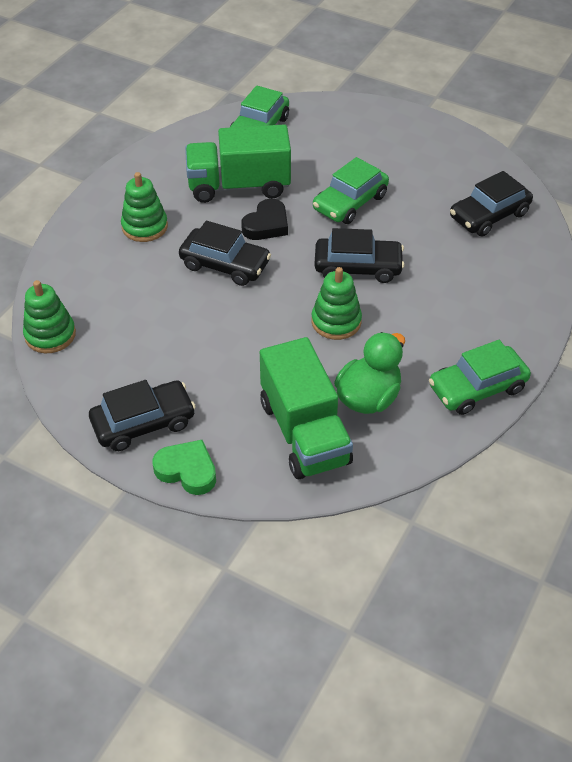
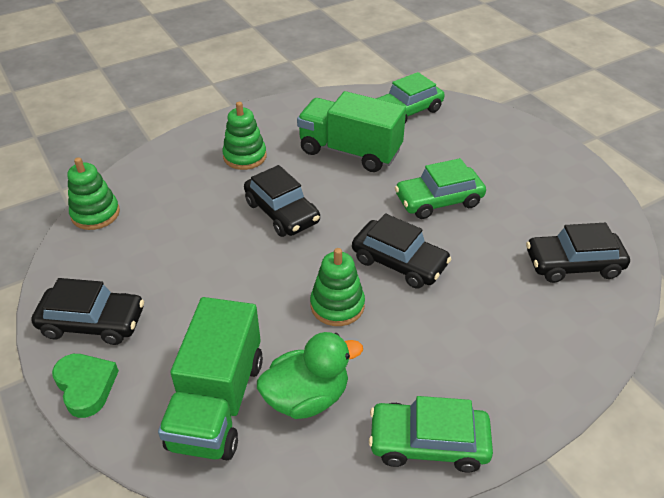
camera: 30 degrees right, 5 degrees down
black heart [241,199,288,240] -> none

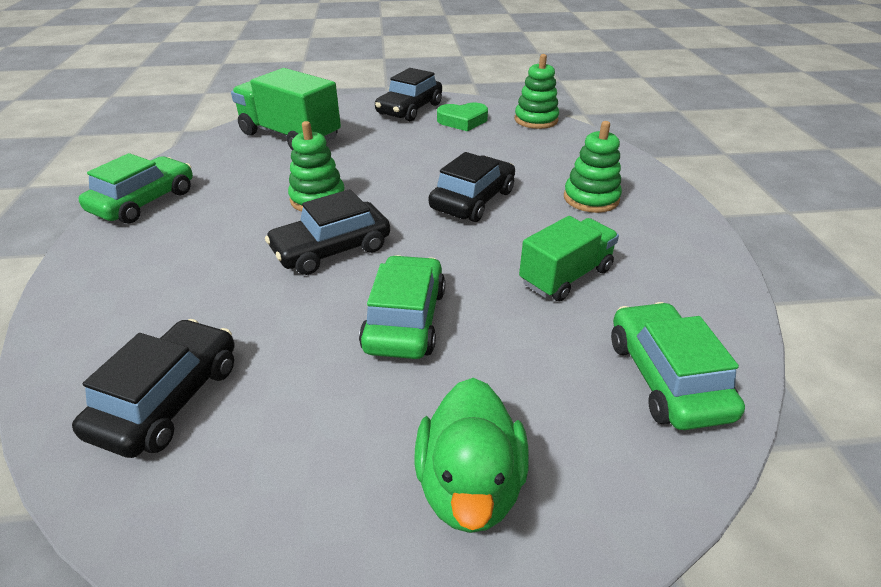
camera: 115 degrees right, 5 degrees down
green heart [52,354,119,418] -> green heart moved to [437,103,488,131]
black car [244,165,320,237] -> black car turned 135 degrees clockwise [429,152,515,222]
green duck [257,332,363,419] -> green duck moved to [414,378,529,533]
green truck [297,91,406,172] -> green truck [519,216,619,301], size x0.66

